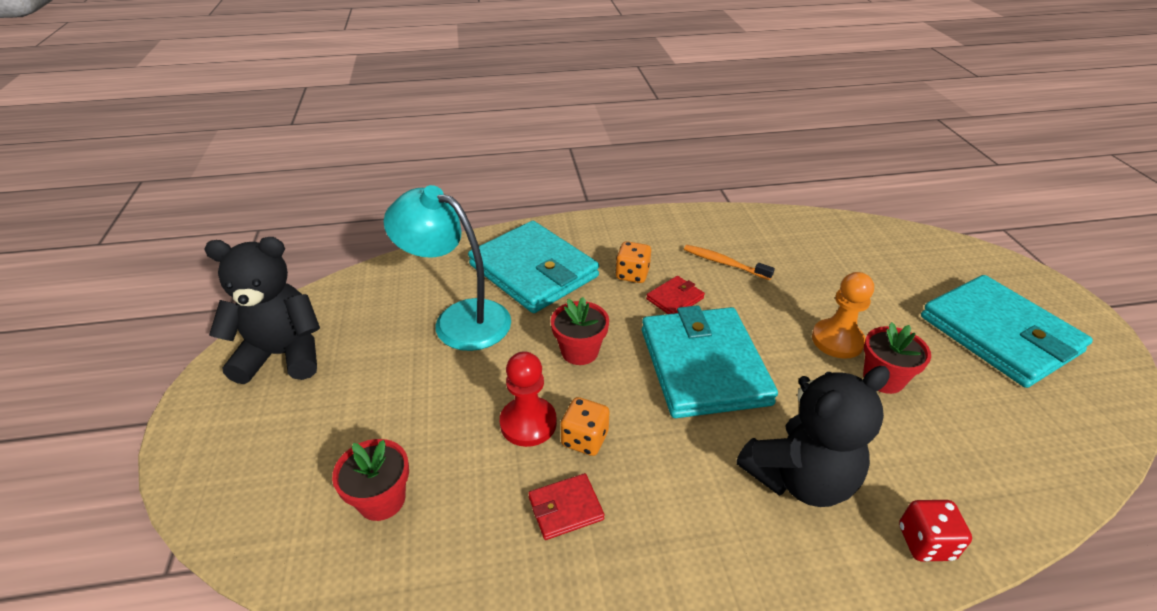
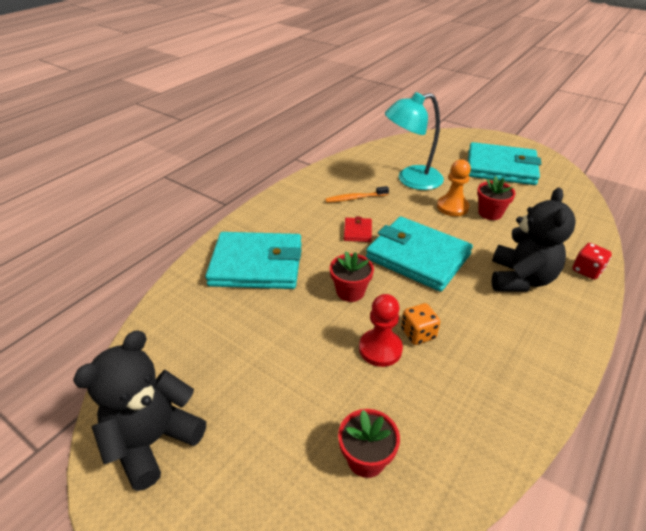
camera: 45 degrees left, 0 degrees up
turquoise lamp [383,185,511,351] -> turquoise lamp moved to [385,92,444,190]
red wallet [528,473,604,540] -> none
orange dice [615,241,651,283] -> none

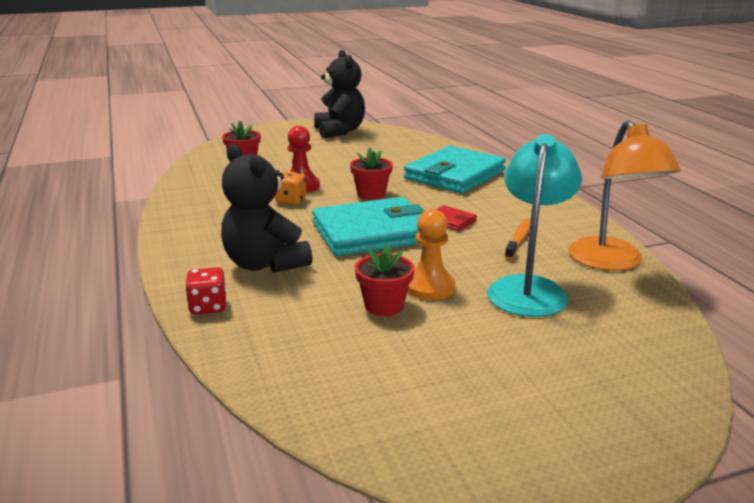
camera: 125 degrees right, 15 degrees down
turquoise wallet [468,142,542,185] -> none
none -> orange lamp [568,120,681,271]

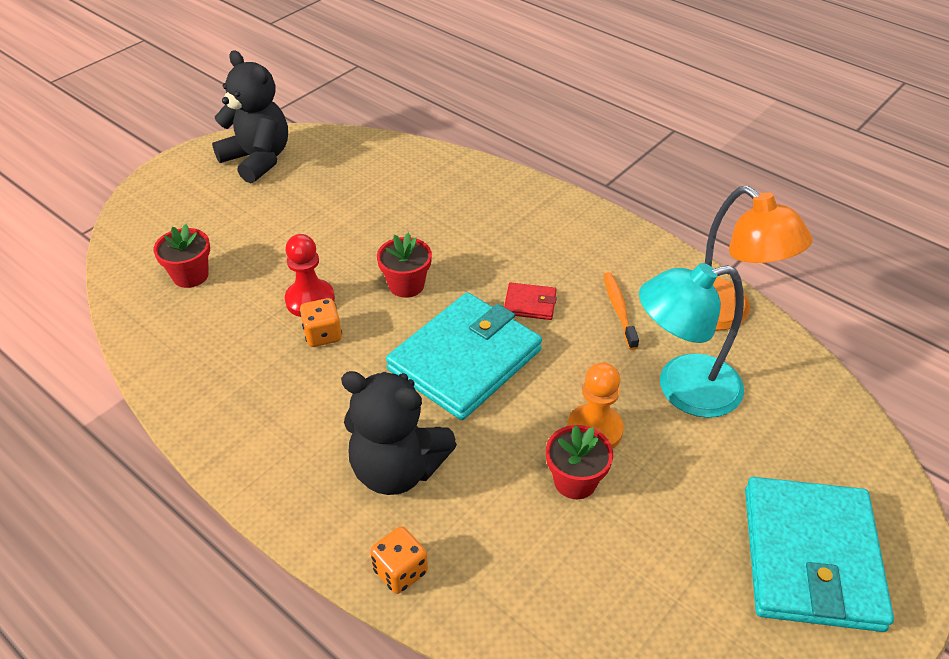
camera: 30 degrees left, 20 degrees up
red dice [185,267,226,314] -> orange dice [370,527,428,594]
turquoise wallet [404,146,506,193] -> turquoise wallet moved to [745,477,894,632]
turquoise lamp [487,134,582,317] -> turquoise lamp turned 90 degrees counterclockwise [639,263,744,418]

